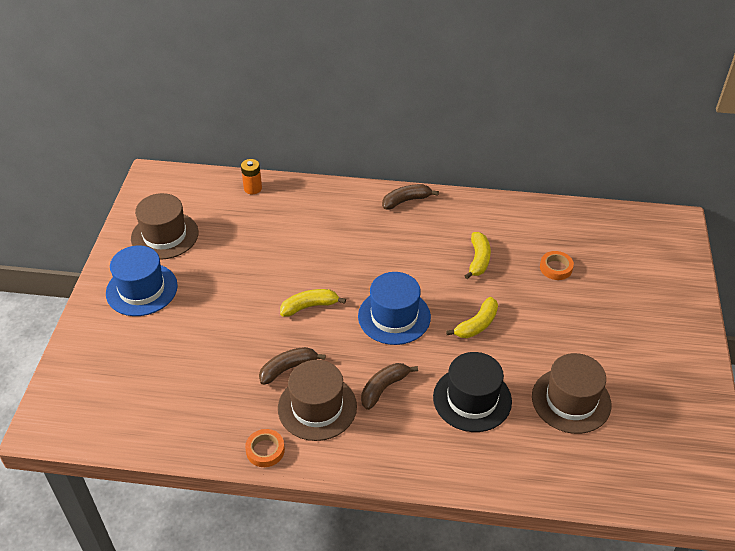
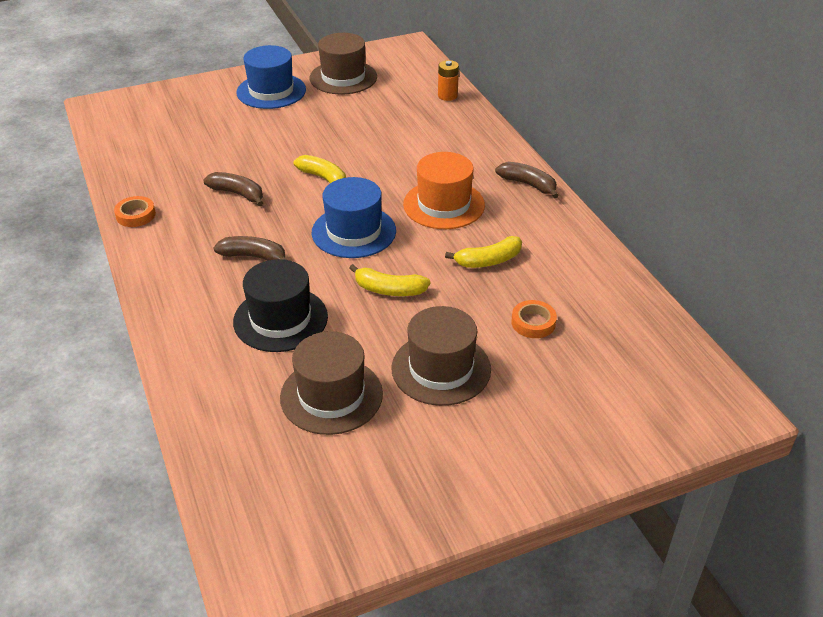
camera: 60 degrees right, 5 degrees down
brown hat [278,360,357,441] -> brown hat moved to [392,306,491,406]
none -> orange hat [403,152,485,229]

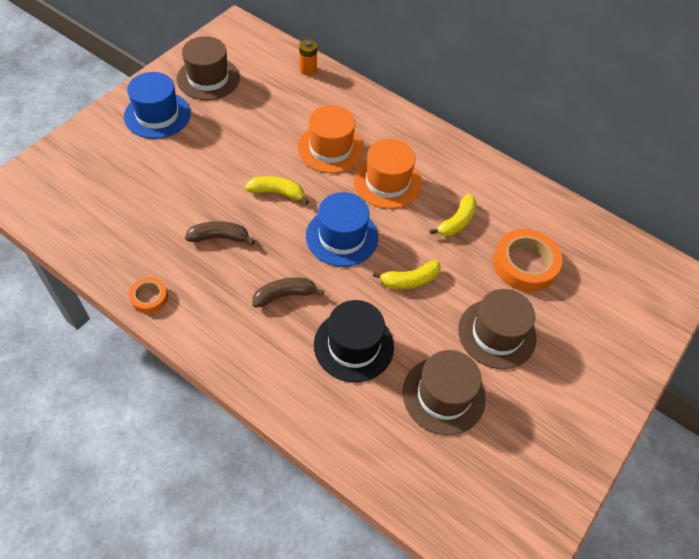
camera: 35 degrees left, 15 degrees up
brown banana [495,162,559,198] -> none
orange tape [511,300,557,338] -> orange tape [493,229,562,292], size x1.88
none -> orange hat [298,105,364,173]

